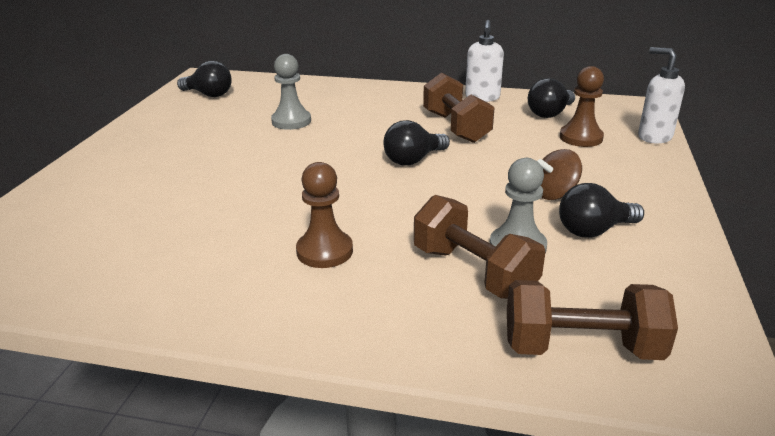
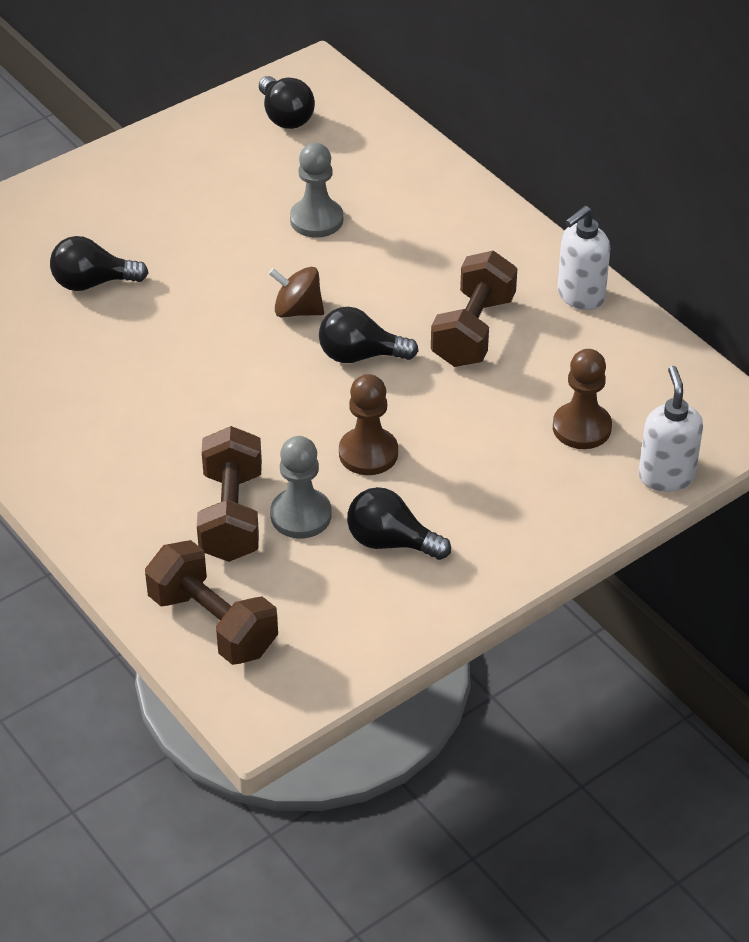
camera: 40 degrees right, 15 degrees up
brown pawn [296,162,353,268] -> brown pawn moved to [339,374,398,475]
black light bulb [528,78,575,118] -> black light bulb moved to [50,236,148,291]
brown spinning top [538,149,582,200] -> brown spinning top moved to [269,267,324,318]

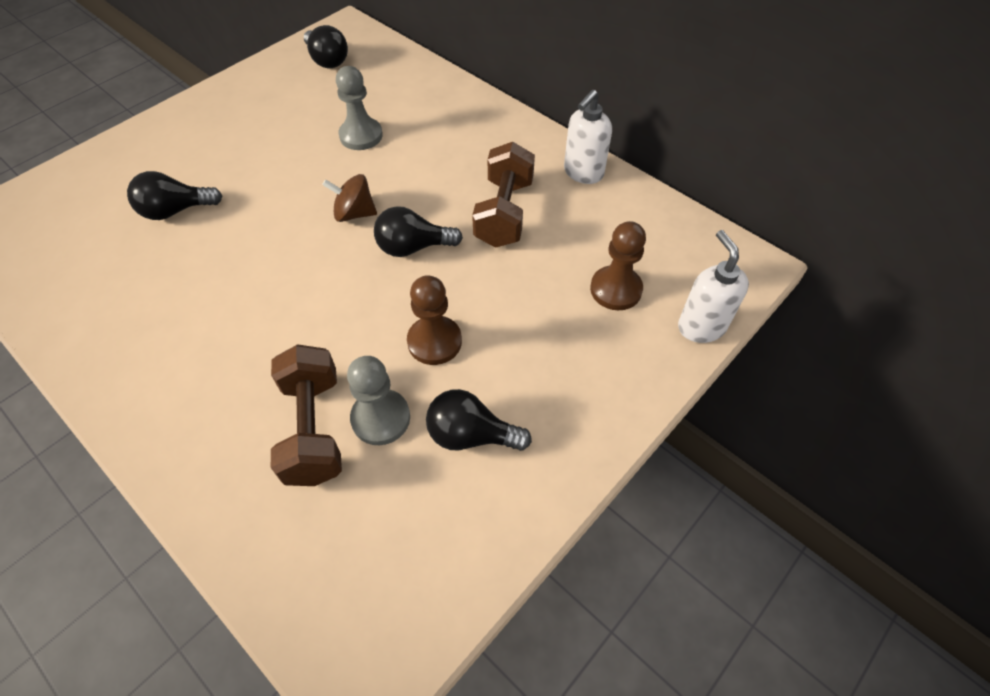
camera: 10 degrees left, 10 degrees up
brown dumbbell [145,540,278,665] -> none

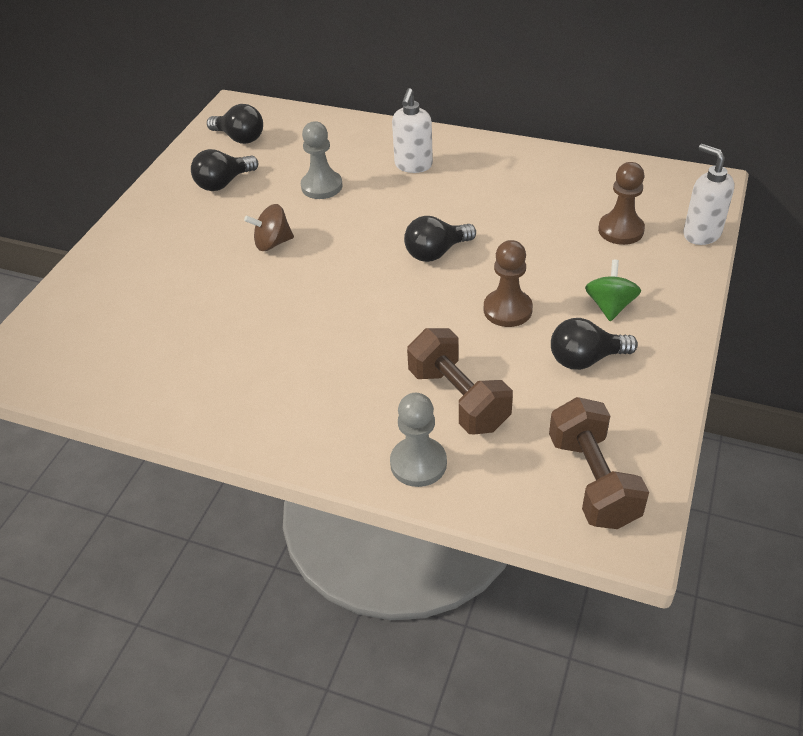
camera: 20 degrees left, 10 degrees down
black light bulb [127,171,222,220] -> black light bulb moved to [191,149,259,191]
brown spinning top [322,174,377,222] -> brown spinning top moved to [244,204,294,251]
grey pawn [347,356,410,445] -> grey pawn moved to [390,393,447,487]
brown dumbbell [472,142,535,248] -> brown dumbbell moved to [549,397,649,529]
white soap dispenser [564,90,612,184] -> white soap dispenser moved to [392,88,433,173]
none -> green spinning top [585,260,641,321]

